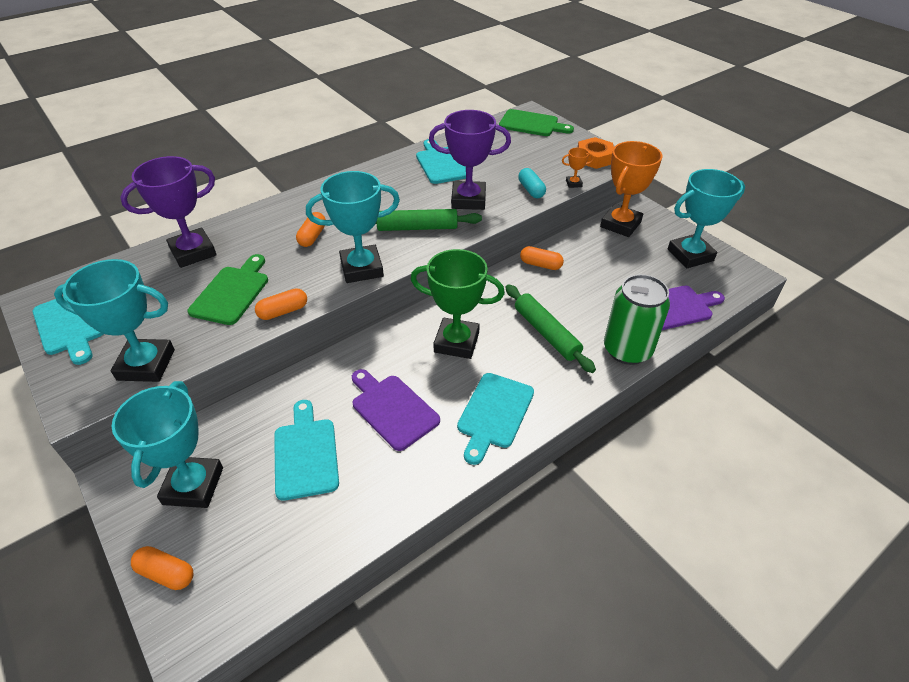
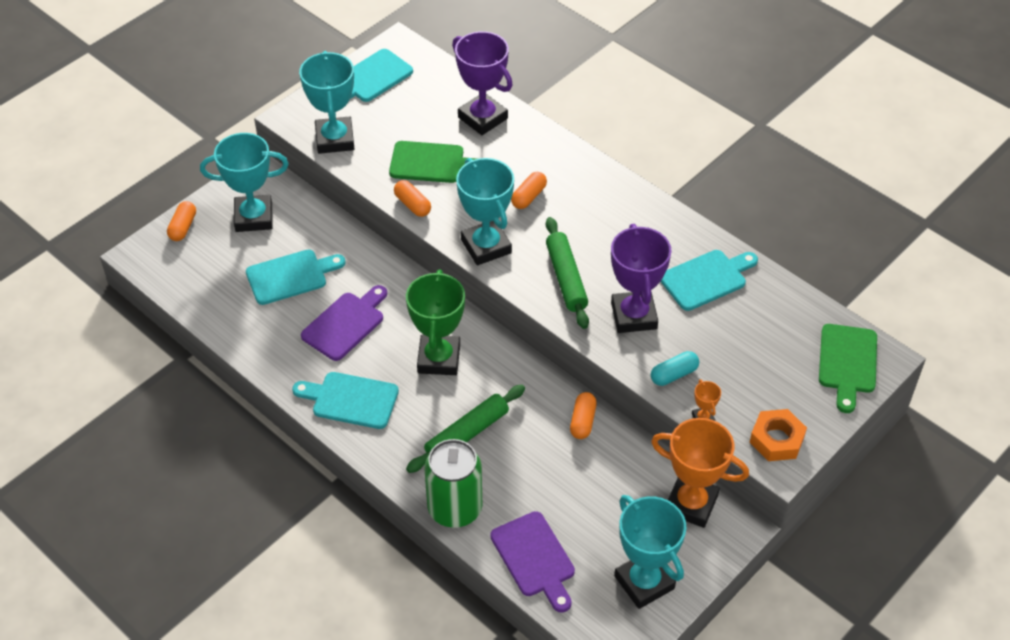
camera: 80 degrees right, 5 degrees up
orange capsule [296,212,326,247] -> orange capsule turned 60 degrees counterclockwise [511,172,547,209]

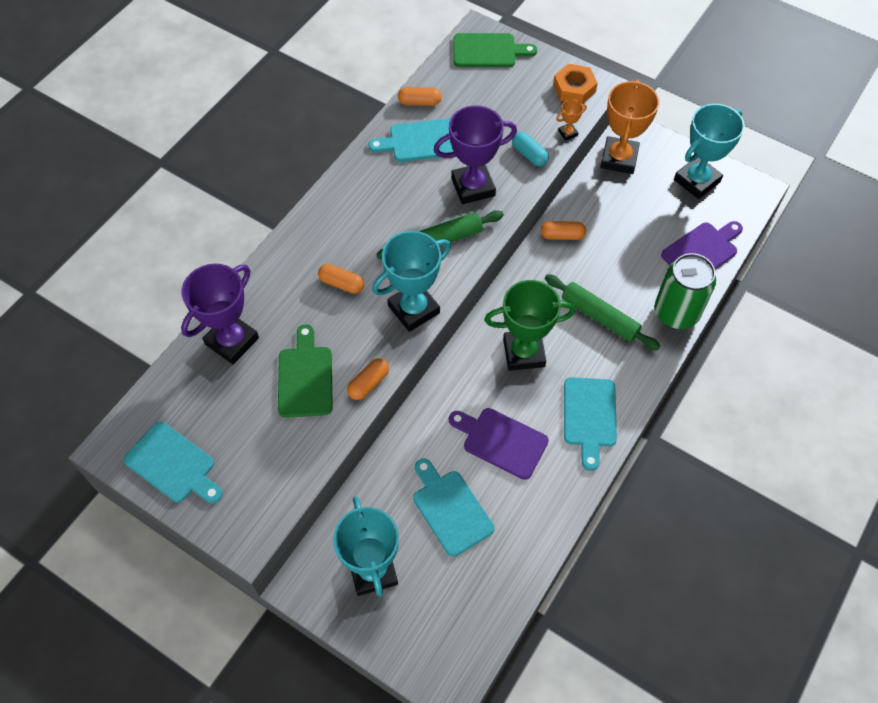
camera: 100 degrees left, 10 degrees up
orange capsule [167,201,196,241] -> orange capsule moved to [398,87,442,106]
turquoise trophy [299,51,355,154] -> none
turquoise cutting board [660,250,758,311] -> turquoise cutting board turned 60 degrees counterclockwise [368,119,454,162]

